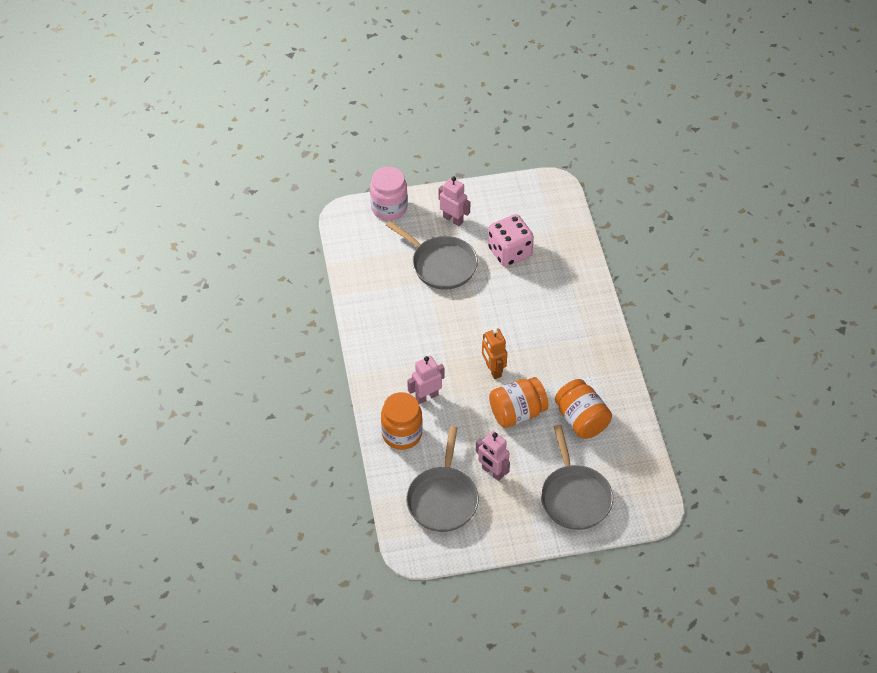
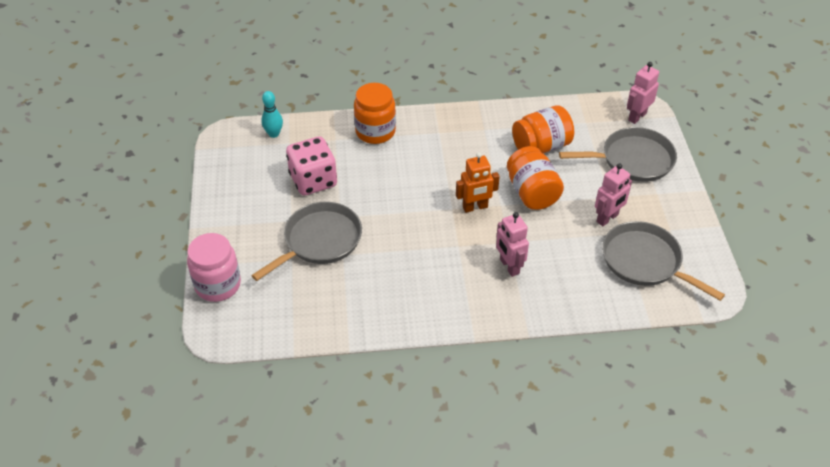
camera: 85 degrees left, 5 degrees down
orange jar [381,392,422,450] -> orange jar moved to [354,83,396,144]
grey pan [406,426,479,532] -> grey pan turned 150 degrees counterclockwise [602,221,725,301]
pink robot [438,176,470,226] -> pink robot moved to [627,62,659,124]
none -> turquoise bowling pin [261,91,283,138]

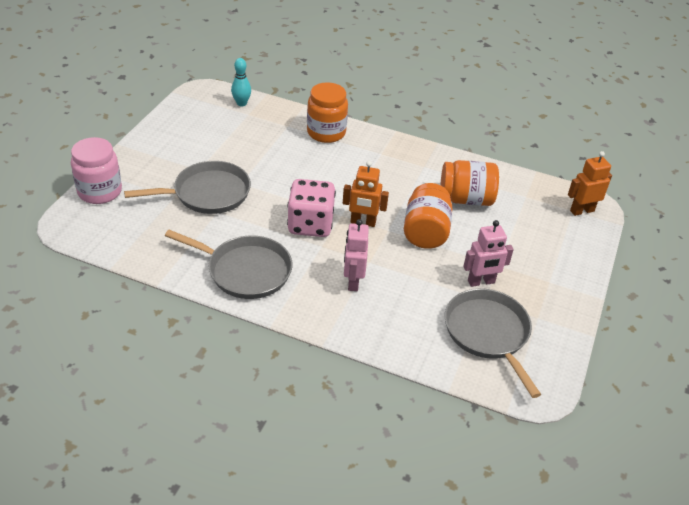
camera: 25 degrees right, 5 degrees down
pink dice [286,136,337,195] -> pink dice moved to [287,179,336,237]
grey pan [559,127,677,182] -> grey pan moved to [165,230,293,299]
pink robot [627,62,659,124] -> orange robot [568,151,612,216]

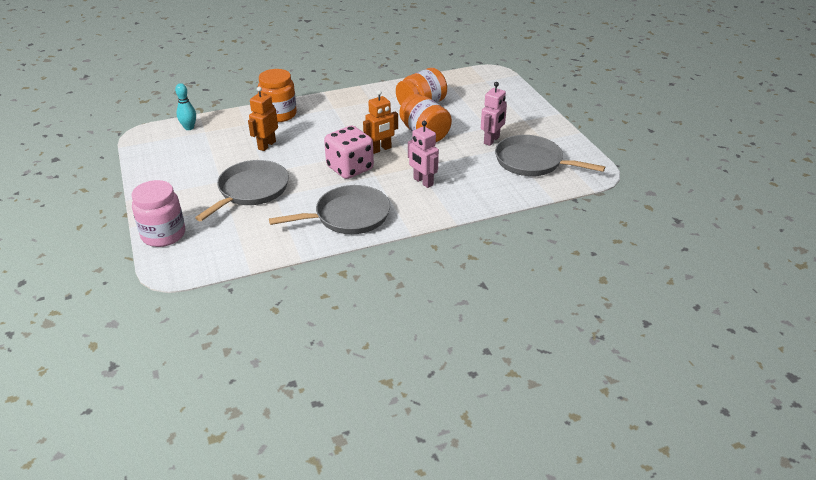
camera: 40 degrees left, 5 degrees down
orange robot [568,151,612,216] -> orange robot moved to [248,87,278,151]

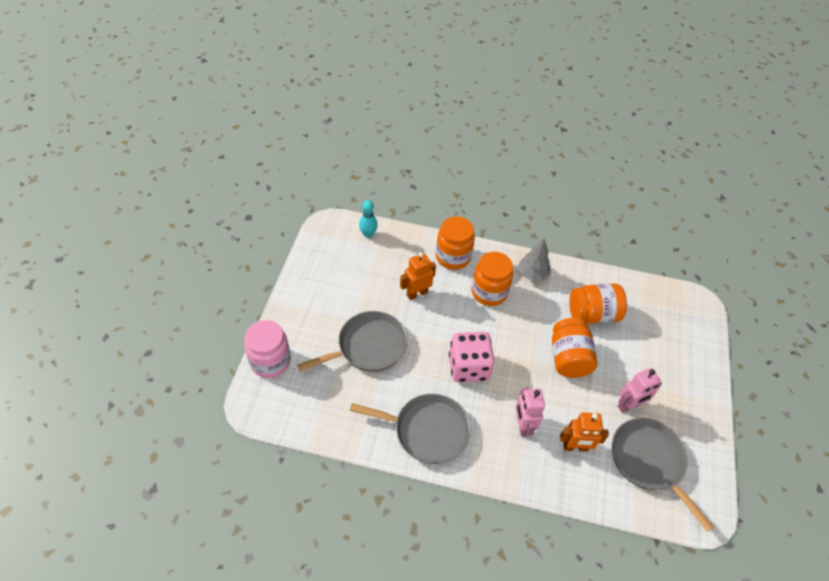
camera: 30 degrees right, 15 degrees up
orange robot [363,90,398,154] -> orange robot moved to [560,412,609,452]
none -> orange jar [471,252,513,306]
none -> grey tree [518,239,550,281]

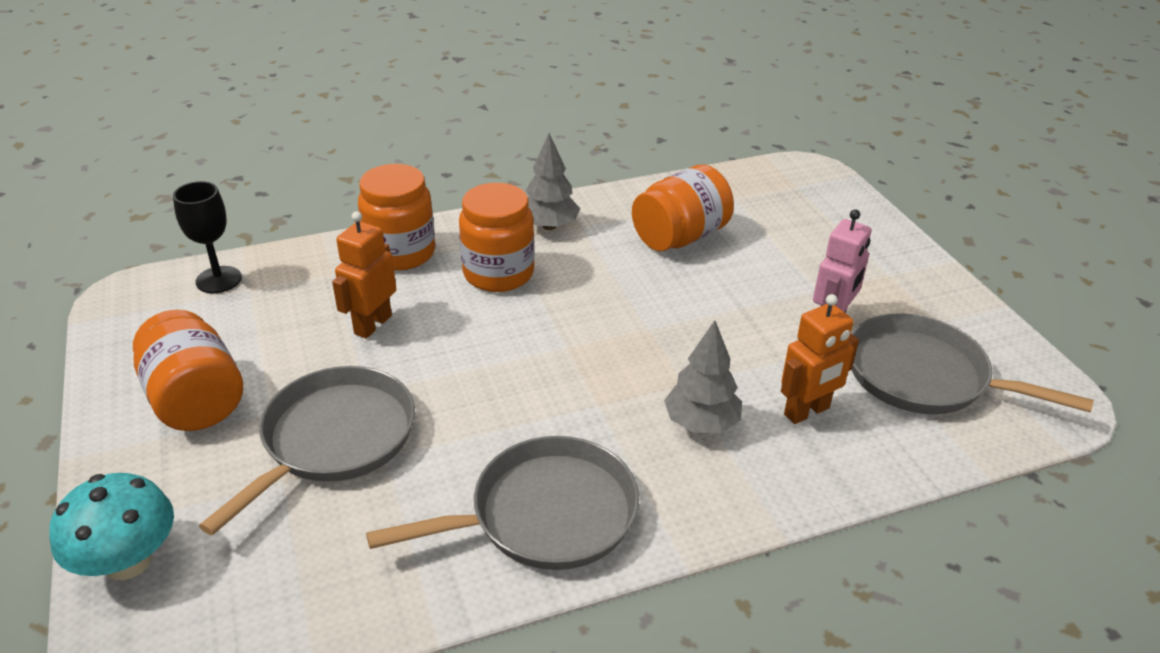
camera: 30 degrees left, 15 degrees down
pink jar [244,320,291,378] -> turquoise mushroom [50,473,174,580]
turquoise bowling pin [359,200,378,238] -> black goblet [173,181,242,293]
pink dice [449,332,495,382] -> none
pink robot [515,388,545,437] -> grey tree [664,320,742,433]
orange jar [552,318,597,378] -> orange jar moved to [133,310,243,431]

